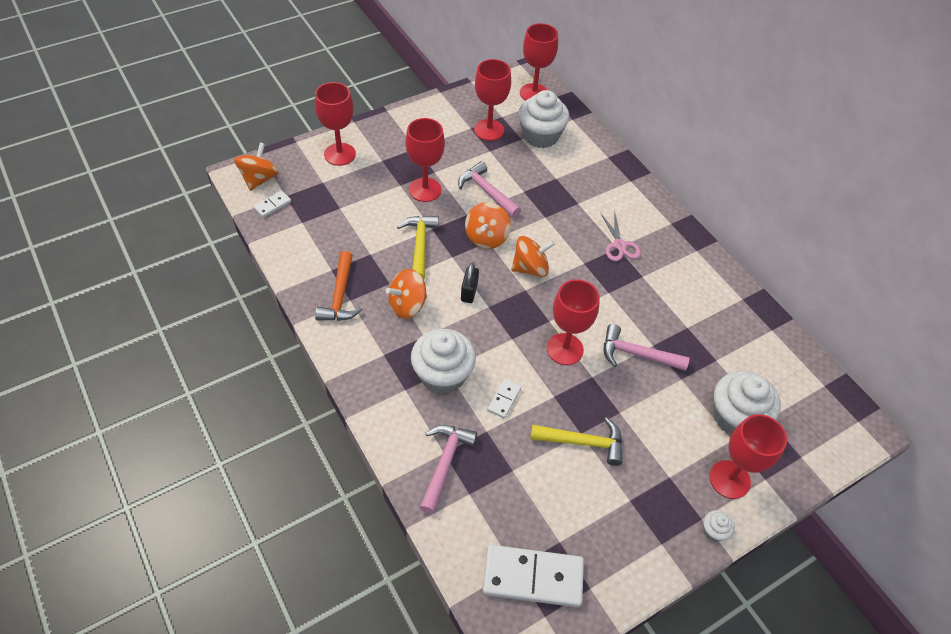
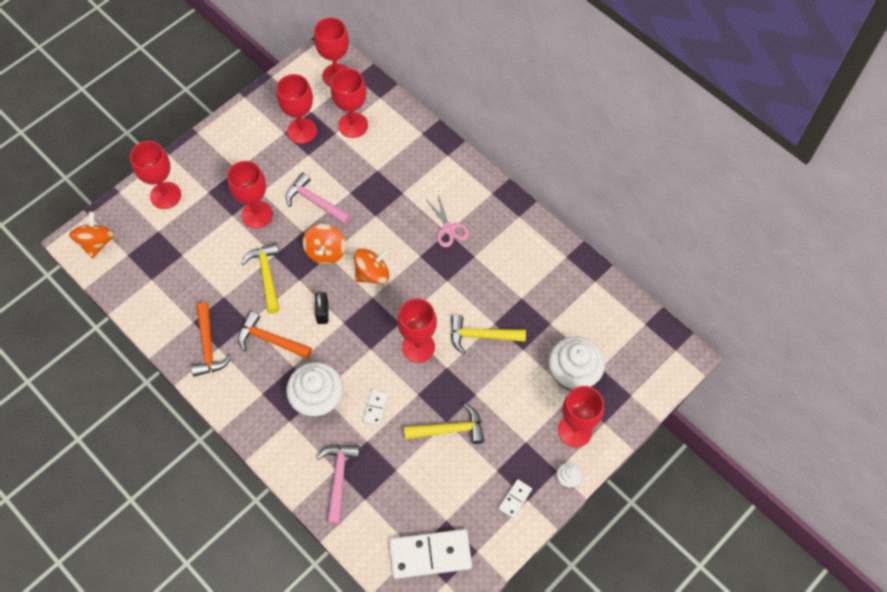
camera: 10 degrees left, 10 degrees up
white domino [253,190,291,218] -> white domino moved to [498,479,532,518]
orange spinning top [386,269,427,319] -> orange hammer [238,311,312,359]
white cupcake [518,90,570,148] -> red goblet [331,68,368,138]
pink hammer [604,324,690,371] -> yellow hammer [451,315,526,354]

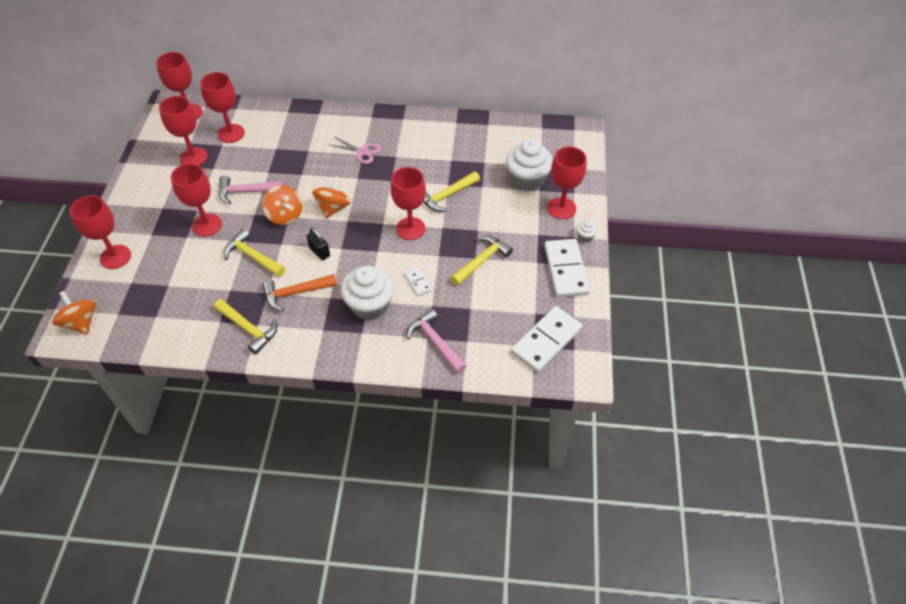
camera: 40 degrees left, 10 degrees down
orange hammer [191,303,232,377] -> yellow hammer [214,299,277,354]
white domino [498,479,532,518] -> white domino [544,239,590,298], size x2.13

